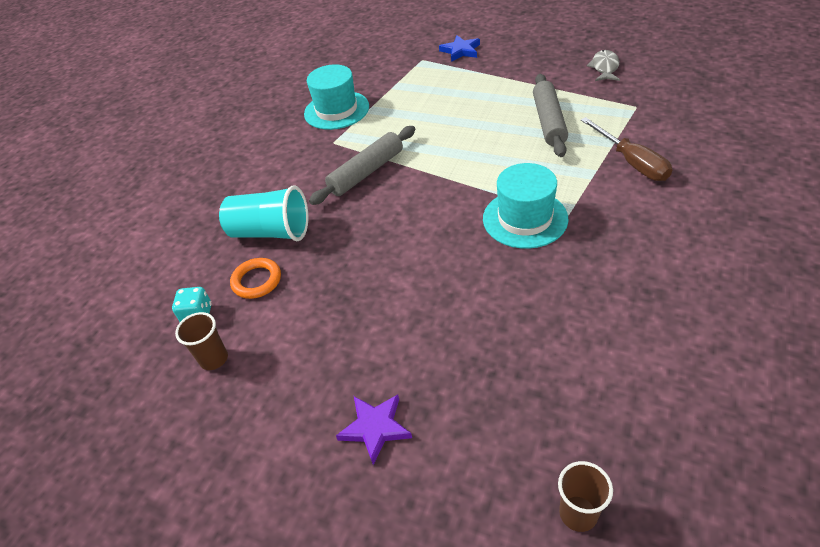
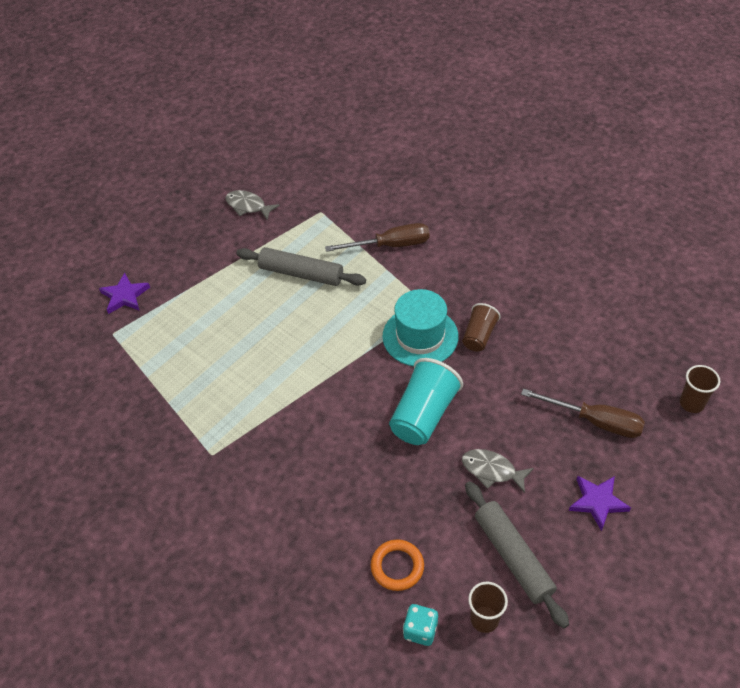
camera: 75 degrees left, 5 degrees up
turquoise cup [219,186,308,241] -> turquoise cup moved to [389,358,463,445]
turquoise hat [304,64,369,130] -> none
grey rolling pin [309,126,416,205] -> grey rolling pin moved to [465,481,569,628]
blue star [439,35,480,62] -> purple star [99,273,150,314]
none -> brown cup [462,303,501,351]
none -> grey fish [462,449,534,493]
none -> brown screwdriver [521,389,645,438]

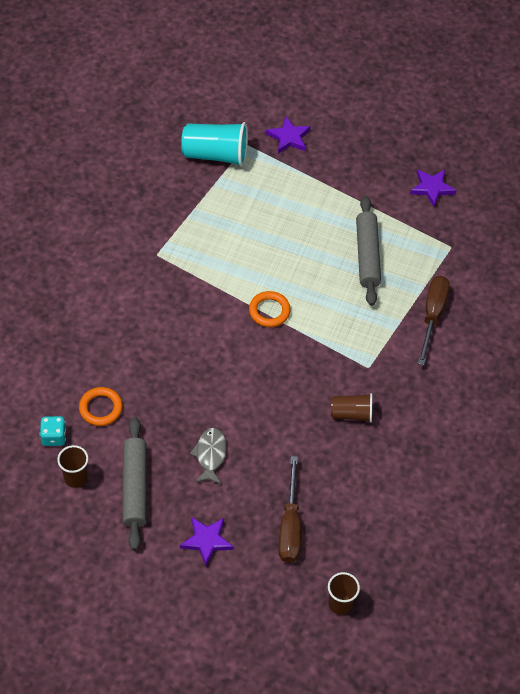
camera: 65 degrees right, 5 degrees up
grey fish [225,190,280,220] -> purple star [410,169,456,207]
brown screwdriver [325,223,430,252] -> brown screwdriver turned 135 degrees counterclockwise [418,276,450,365]
turquoise hat [382,289,458,366] -> none
turquoise cup [389,358,463,445] -> turquoise cup moved to [181,122,248,167]
grey rolling pin [465,481,569,628] -> grey rolling pin turned 45 degrees counterclockwise [123,417,147,551]
none -> orange ring [249,291,291,327]

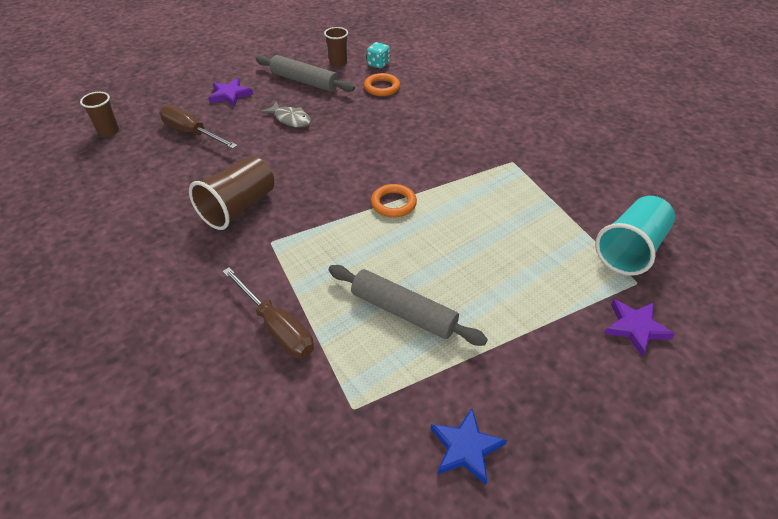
camera: 125 degrees right, 10 degrees down
brown cup [331,393,372,423] -> brown cup [189,156,274,230], size x1.67
purple star [410,169,456,207] -> blue star [431,408,507,485]

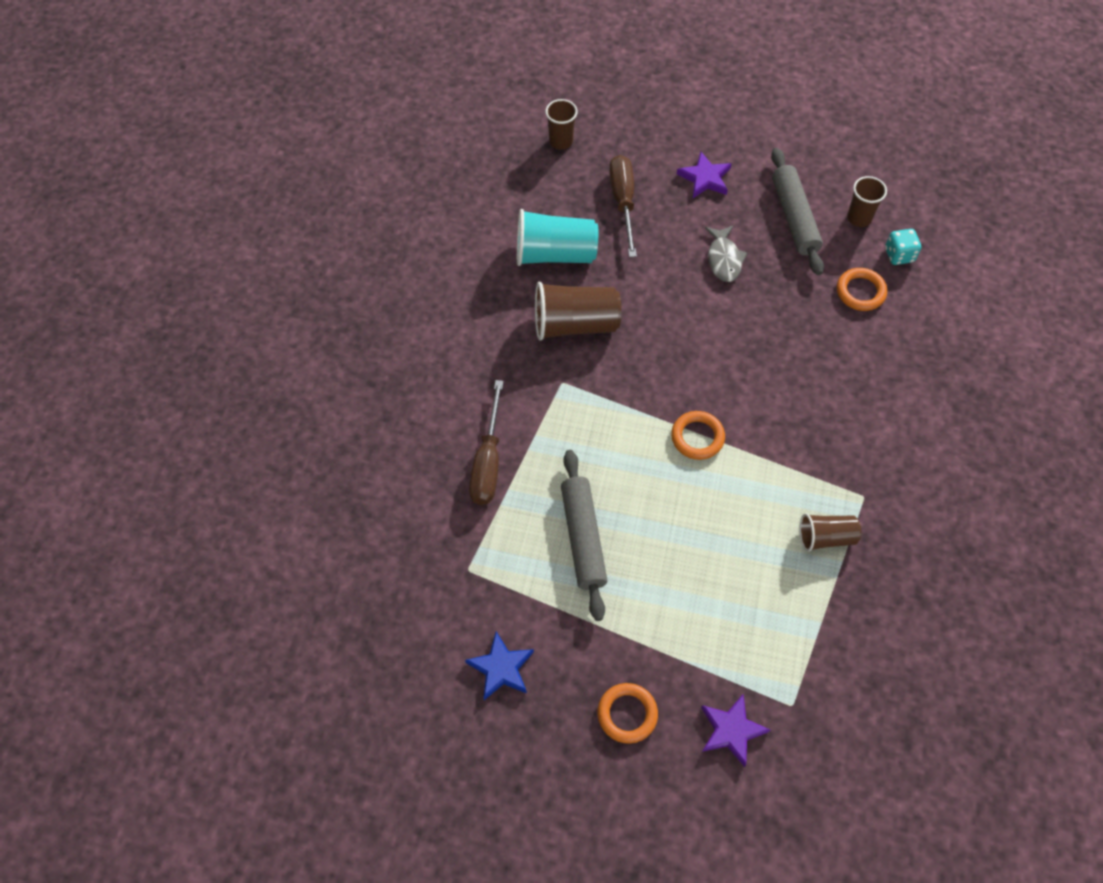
camera: 50 degrees right, 15 degrees up
turquoise cup [595,196,675,276] -> turquoise cup moved to [517,209,598,266]
none -> orange ring [597,683,658,744]
none -> brown cup [800,513,861,552]

